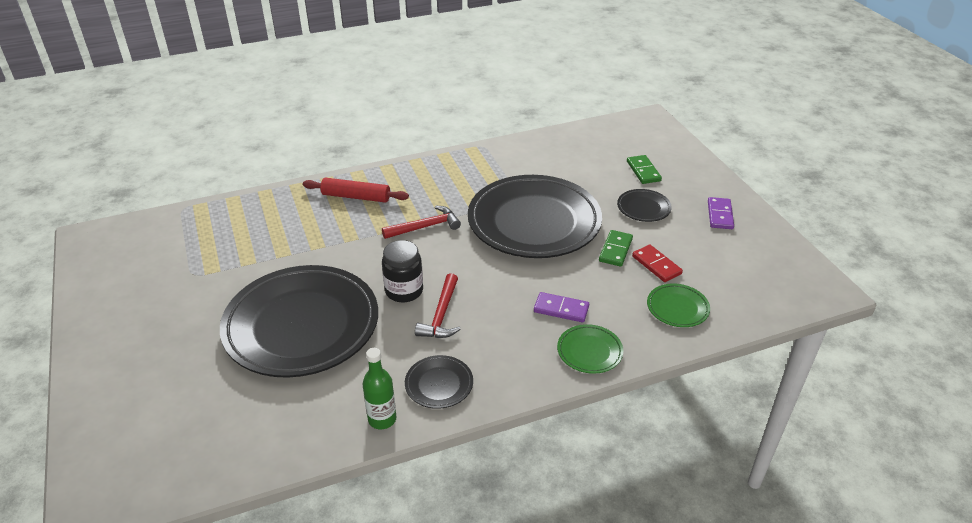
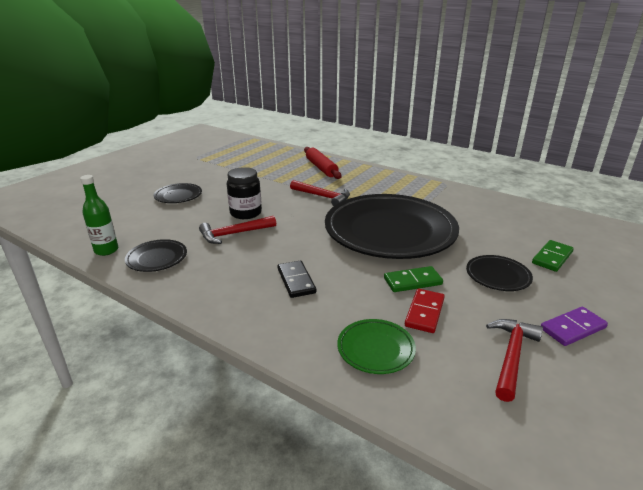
camera: 55 degrees right, 10 degrees down
black plate [220,265,378,378] -> black plate [154,183,202,203], size x0.41
purple domino [534,292,589,323] -> black domino [278,260,316,298]
green plate [557,324,623,374] -> none
none -> red hammer [486,319,543,402]

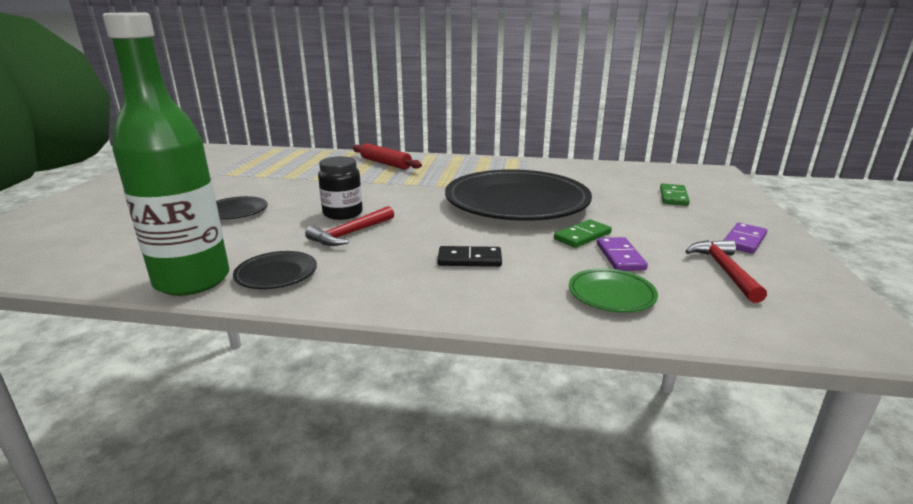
camera: 25 degrees left, 5 degrees down
green bottle [80,175,118,256] -> green bottle [103,12,229,296], size x2.18
black domino [278,260,316,298] -> black domino turned 45 degrees counterclockwise [437,246,502,267]
red hammer [290,180,350,206] -> none
red domino [405,289,445,333] -> purple domino [597,237,648,271]
black plate [466,255,533,291] -> none

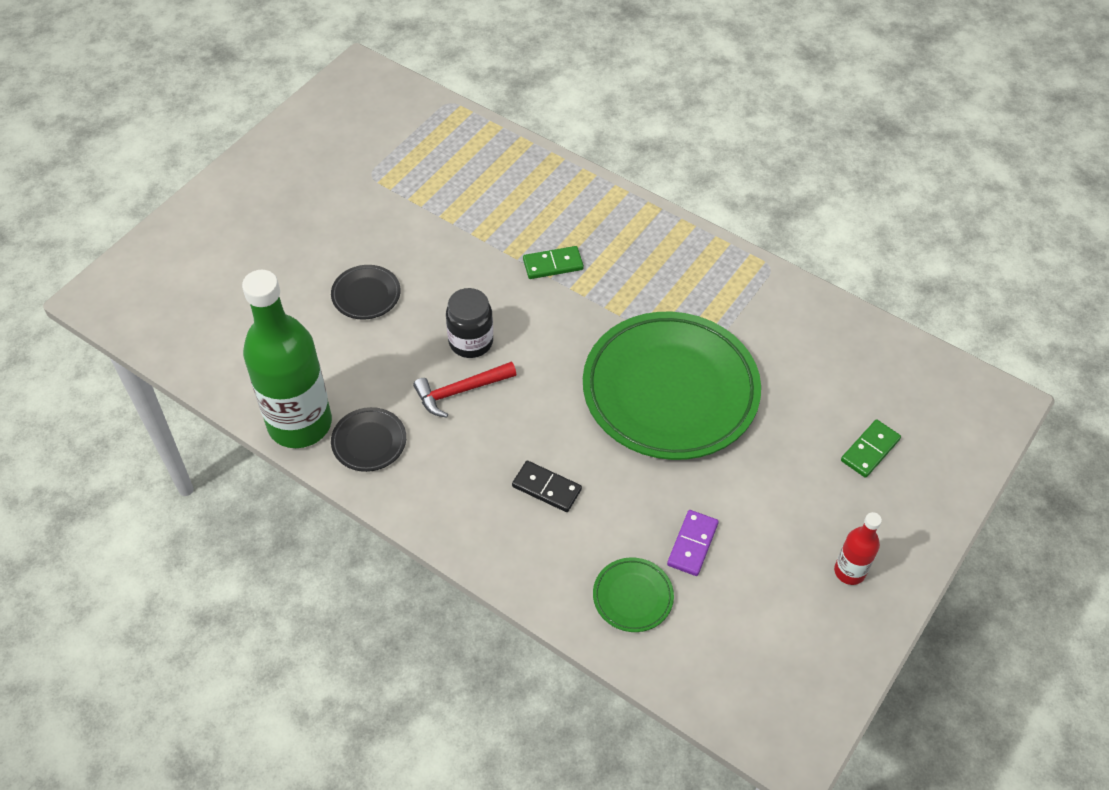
camera: 25 degrees right, 30 degrees up
red rolling pin [353,143,422,170] -> none
black plate [445,169,592,221] -> green plate [583,312,761,460]
green domino [554,219,612,248] -> green domino moved to [523,246,584,279]
red hammer [685,240,767,303] -> none
purple domino [724,223,767,254] -> red bottle [834,512,882,585]

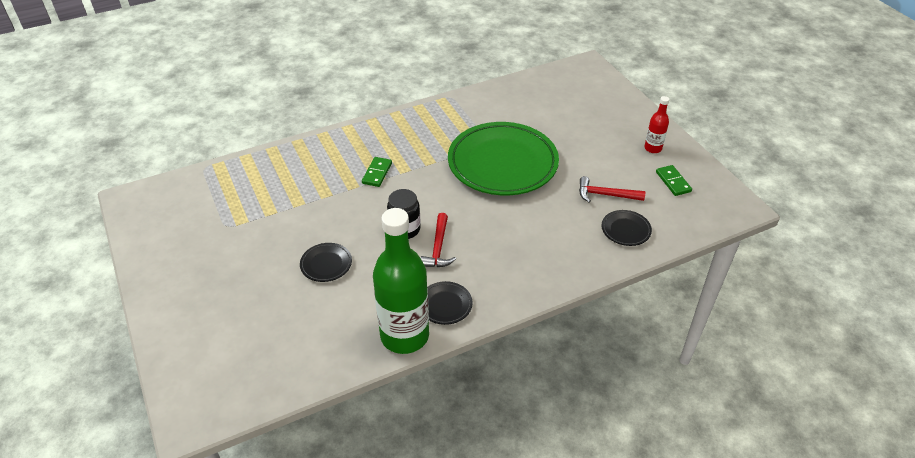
camera: 60 degrees left, 10 degrees down
black domino [512,461,582,512] -> none
green plate [593,557,674,632] -> black plate [601,210,652,246]
purple domino [667,510,719,576] -> red hammer [579,176,645,203]
green domino [841,419,901,478] -> green domino moved to [656,165,692,196]

